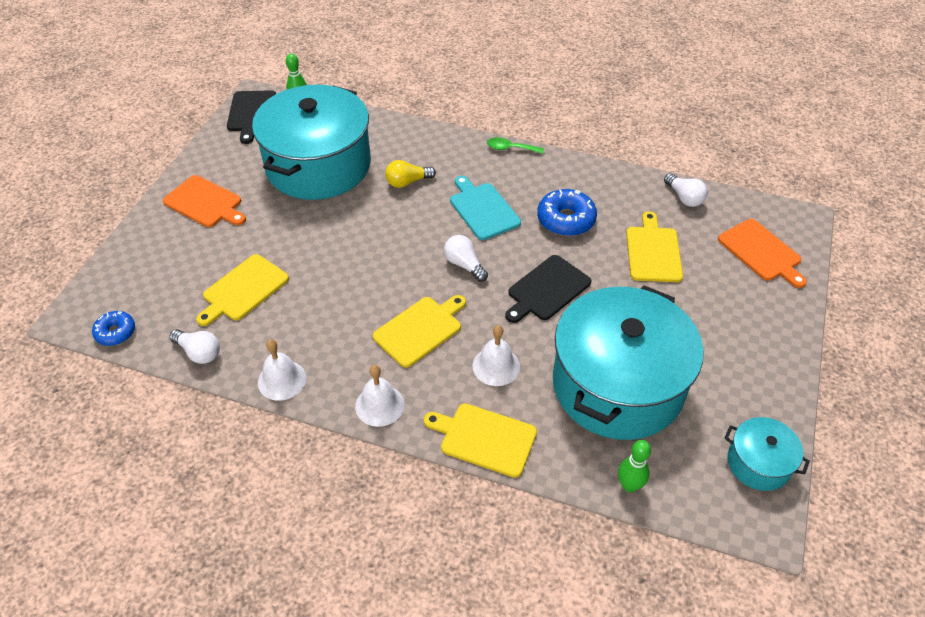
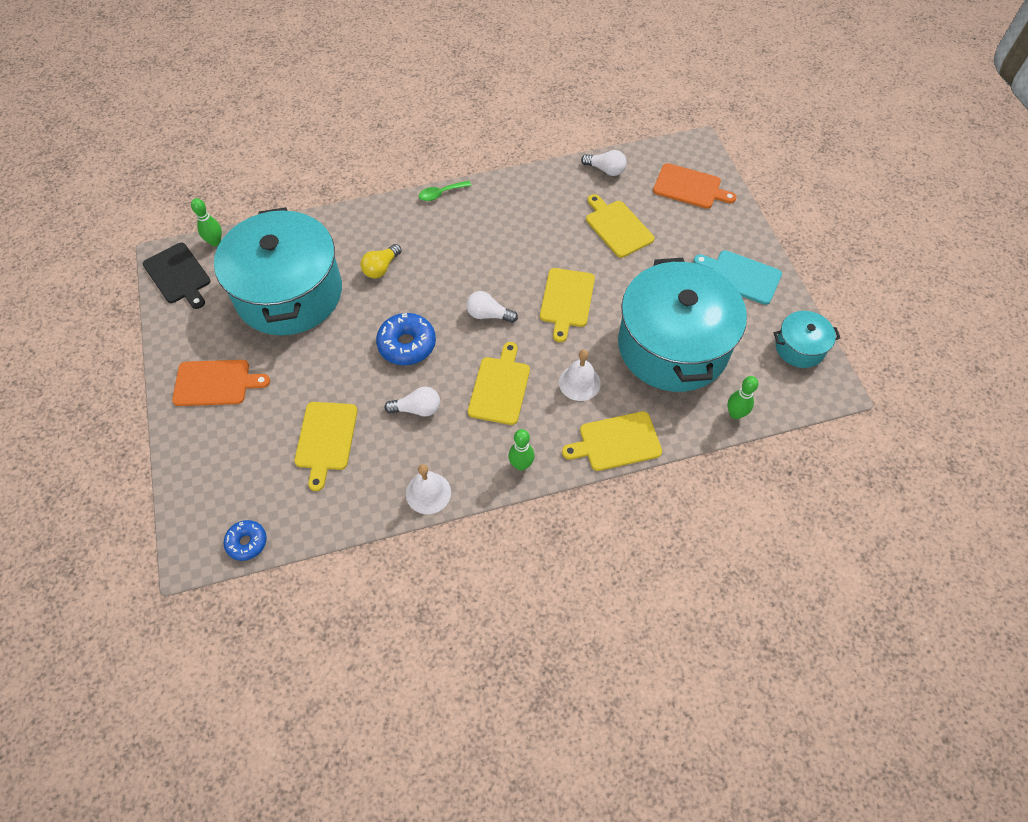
camera: 35 degrees left, 10 degrees up
white light bulb [169,329,220,364] -> white light bulb moved to [384,387,440,417]
white bell [355,365,404,427] -> green bowling pin [508,429,535,471]
turquoise cutting board [450,176,521,240] -> turquoise cutting board moved to [693,250,782,305]
black cutting board [505,255,591,323] -> yellow cutting board [540,268,595,342]
blue donut [537,189,597,236] -> blue donut moved to [376,313,436,365]

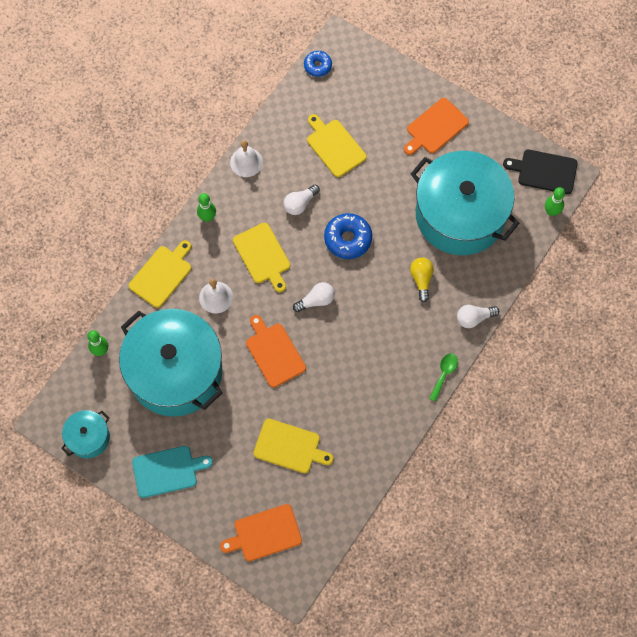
camera: 140 degrees right, 10 degrees up
yellow cutting board [540,268,595,342] -> orange cutting board [246,315,306,388]
white light bulb [581,150,627,176] -> white light bulb moved to [457,305,499,328]

